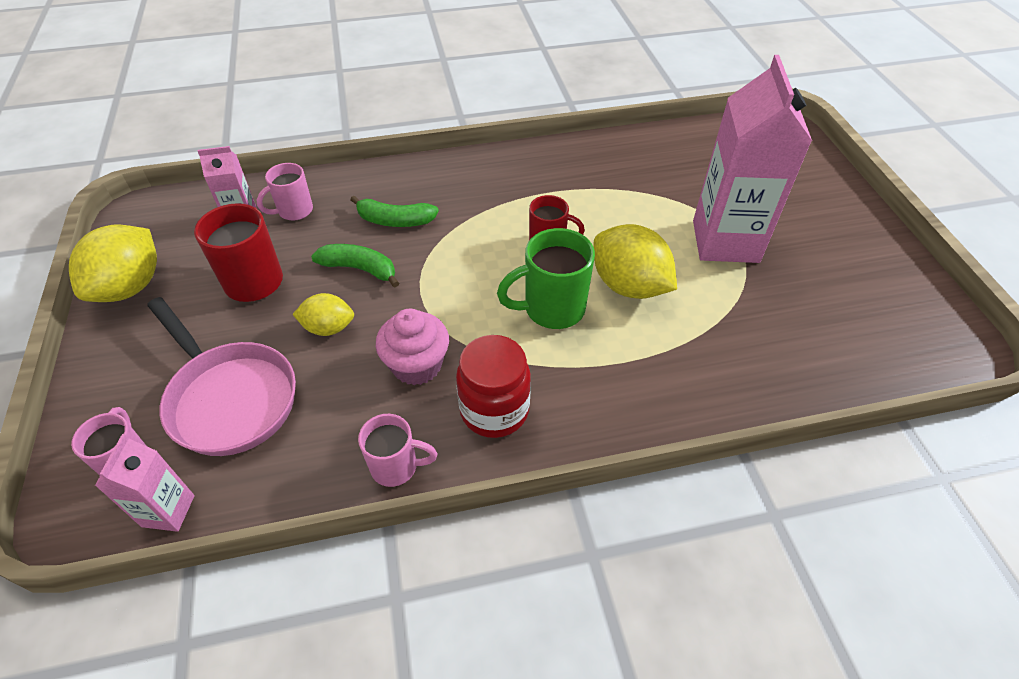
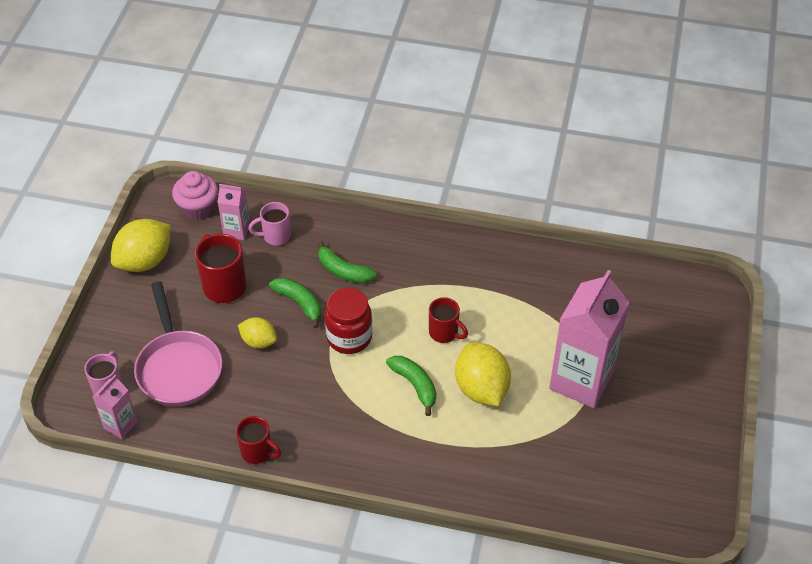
camera: 25 degrees right, 0 degrees up
pink mug [358,414,438,487] -> red mug [236,416,281,464]
pink cupcake [376,309,449,385] -> pink cupcake moved to [172,171,218,220]
red jar [456,335,531,438] -> red jar moved to [325,288,372,354]
green mug [497,228,595,329] -> green banana [386,356,436,416]

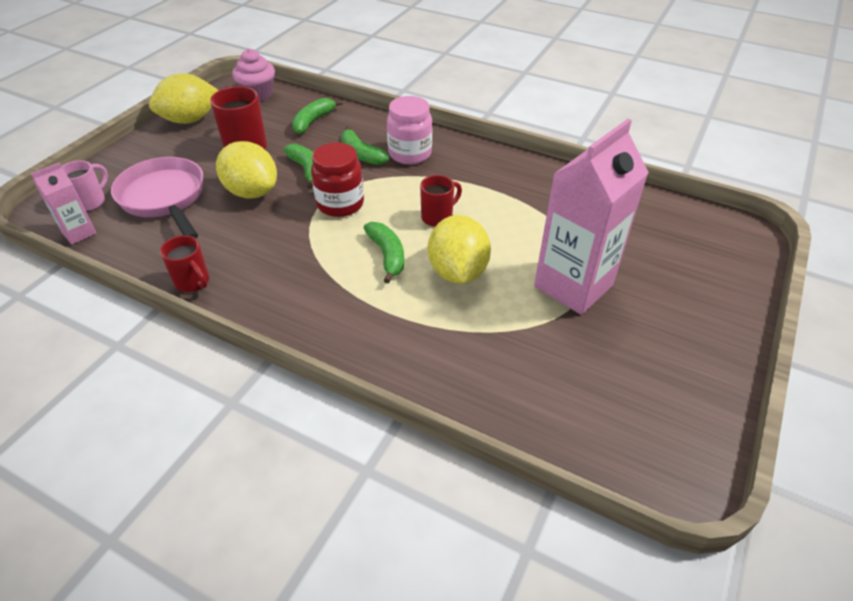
camera: 15 degrees right, 5 degrees down
pink pan [134,281,222,407] -> pink pan turned 150 degrees clockwise [111,157,204,238]
pink carton [218,184,250,240] -> none
yellow lemon [238,317,277,349] -> yellow lemon [216,141,277,199], size x1.72
pink mug [248,202,291,246] -> green banana [292,98,343,134]
red mug [429,297,468,343] -> red mug turned 90 degrees counterclockwise [420,175,462,227]
none -> pink jar [387,96,432,164]

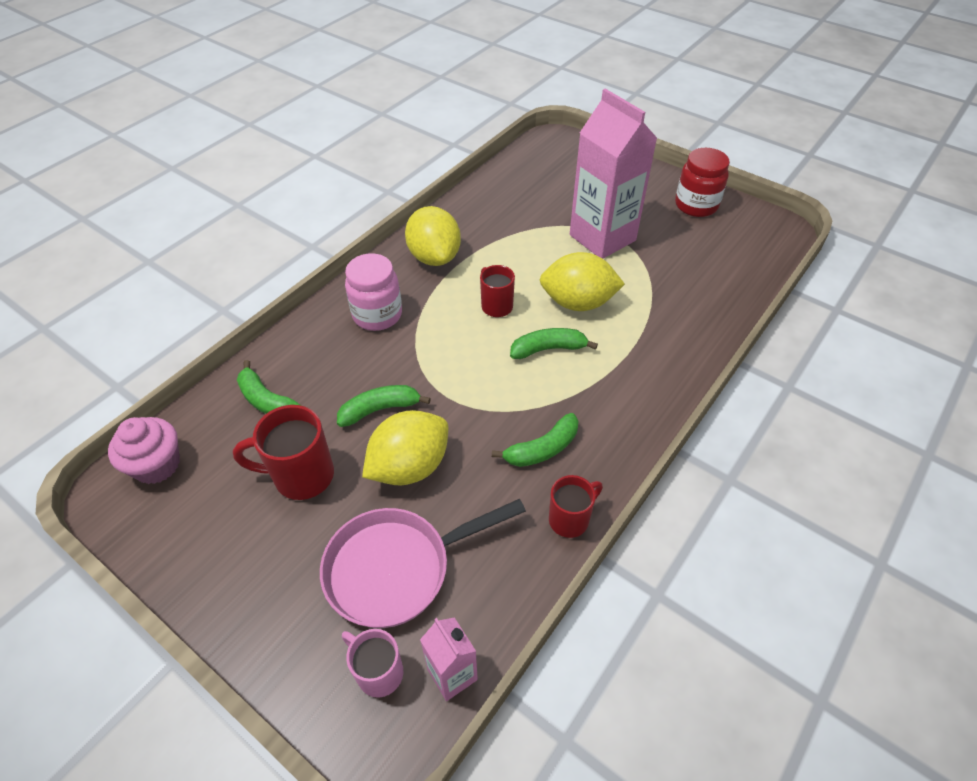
camera: 80 degrees left, 5 degrees up
yellow lemon [149,73,218,124] -> yellow lemon moved to [405,206,461,266]
red jar [311,142,364,217] -> red jar moved to [675,148,730,217]
green banana [341,126,390,165] -> green banana moved to [492,413,579,467]

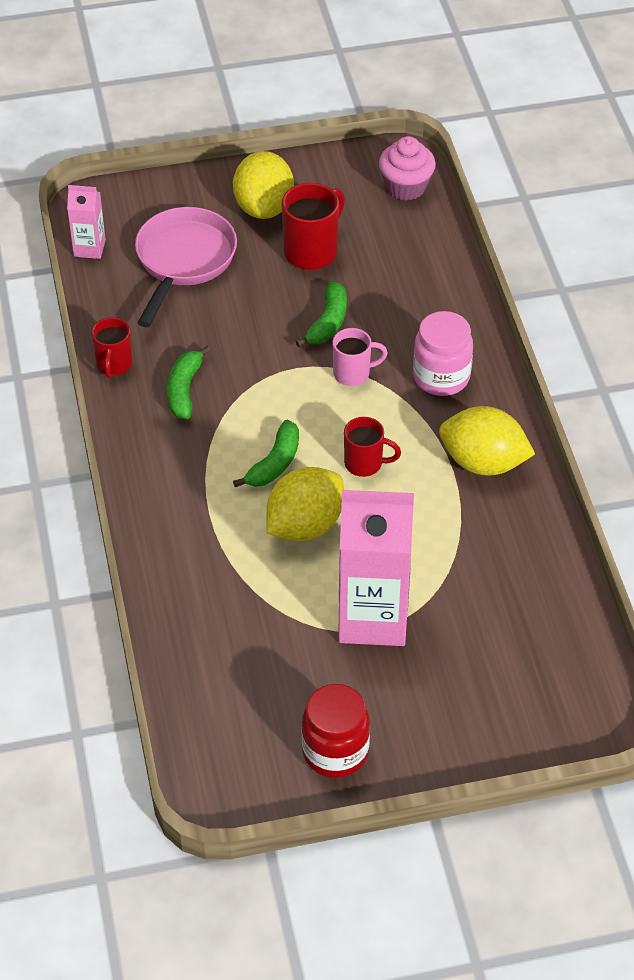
camera: 130 degrees right, 0 degrees up
green banana [237,360,301,414] -> none
pink mug [342,629,403,698] -> pink mug moved to [333,328,388,386]
yellow lemon [362,410,448,485] -> yellow lemon moved to [233,151,294,219]

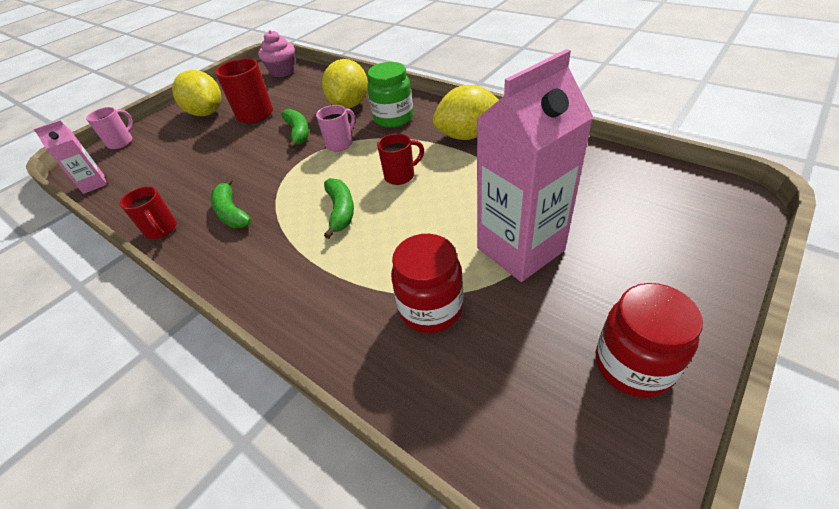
camera: 35 degrees left, 5 degrees down
pink pan [135,207,237,327] -> none
yellow lemon [266,467,344,541] -> yellow lemon moved to [322,59,368,109]
pink jar [413,311,473,396] -> green jar [367,62,413,128]
none -> pink mug [86,107,133,149]
none -> red jar [391,234,463,333]

